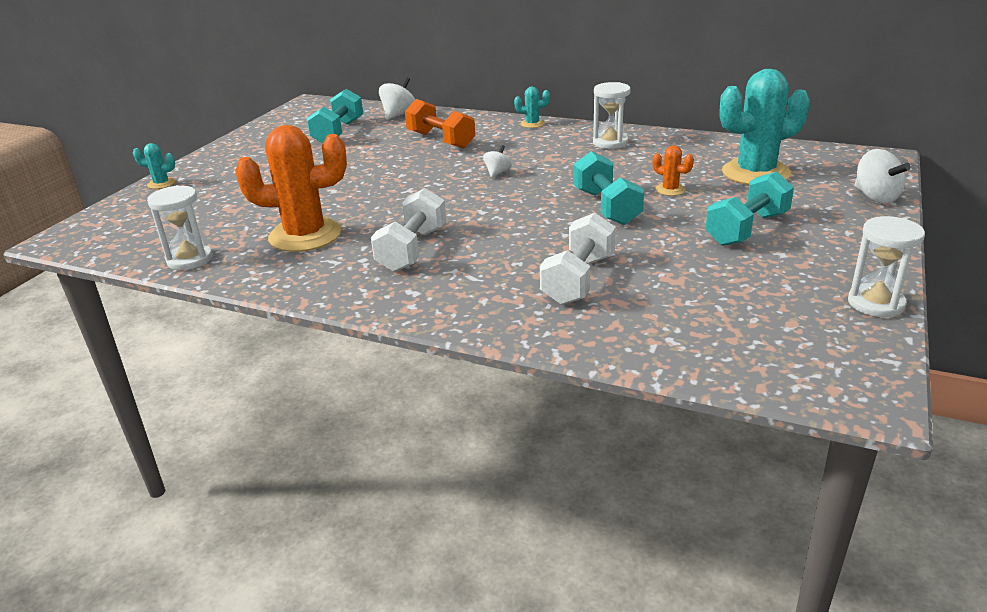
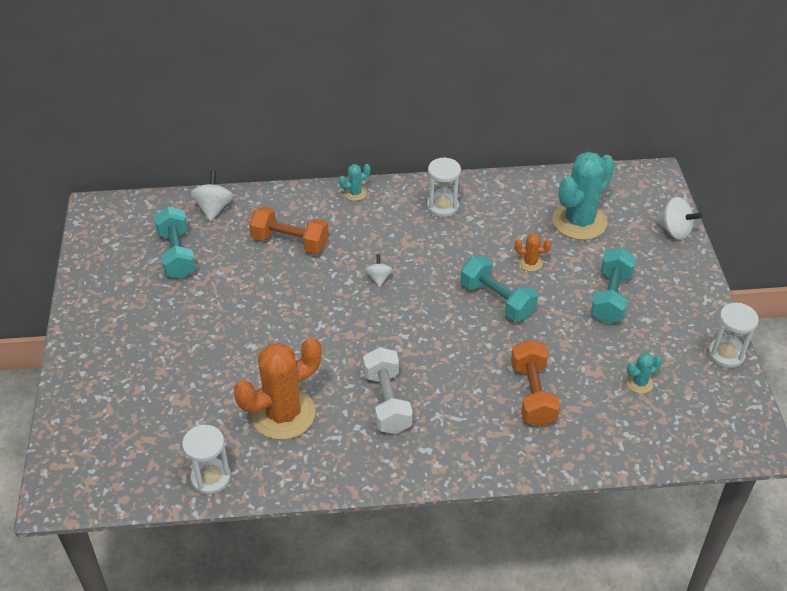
camera: 30 degrees left, 15 degrees up
turquoise cactus [133,143,175,189] -> turquoise cactus moved to [626,353,662,393]
white dumbbell [540,213,616,305] -> orange dumbbell [511,339,560,427]

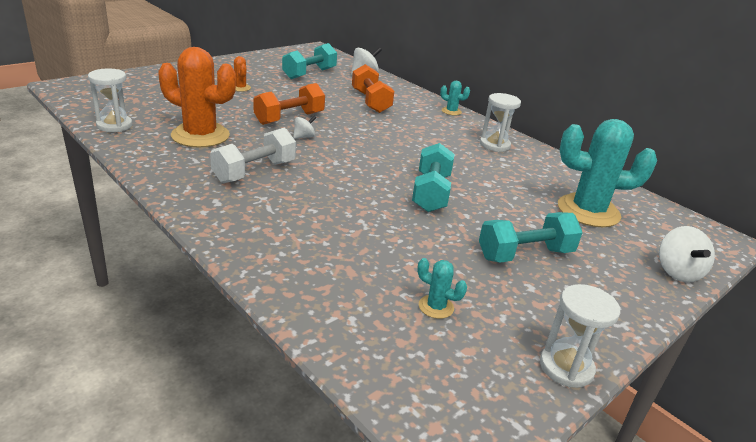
camera: 50 degrees right, 15 degrees down
white spinning top [365,254,392,288] -> white spinning top moved to [293,115,317,139]
orange dumbbell [511,339,560,427] -> orange dumbbell moved to [253,83,325,125]
orange cactus [515,233,552,272] -> orange cactus moved to [234,56,251,92]

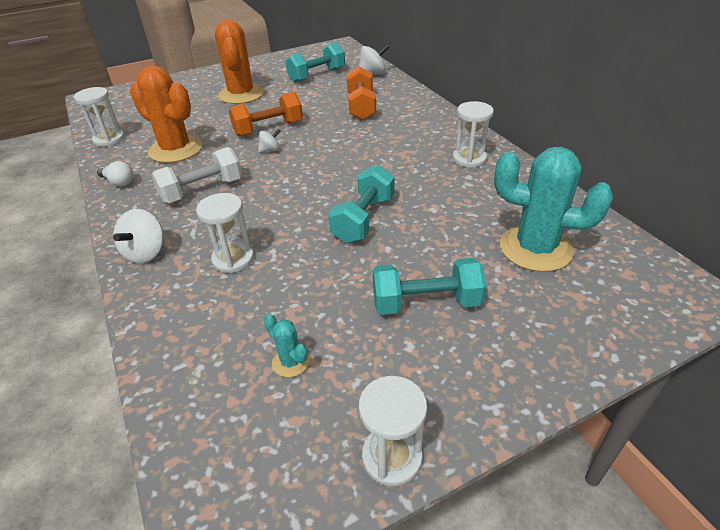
camera: 20 degrees right, 10 degrees up
orange cactus [234,56,251,92] -> orange cactus [215,20,264,104], size x2.31
turquoise cactus [440,81,470,115] -> none
white spinning top [659,226,715,282] -> white spinning top moved to [113,209,163,264]
none -> white light bulb [97,161,133,186]
none -> white hourglass [196,193,254,273]

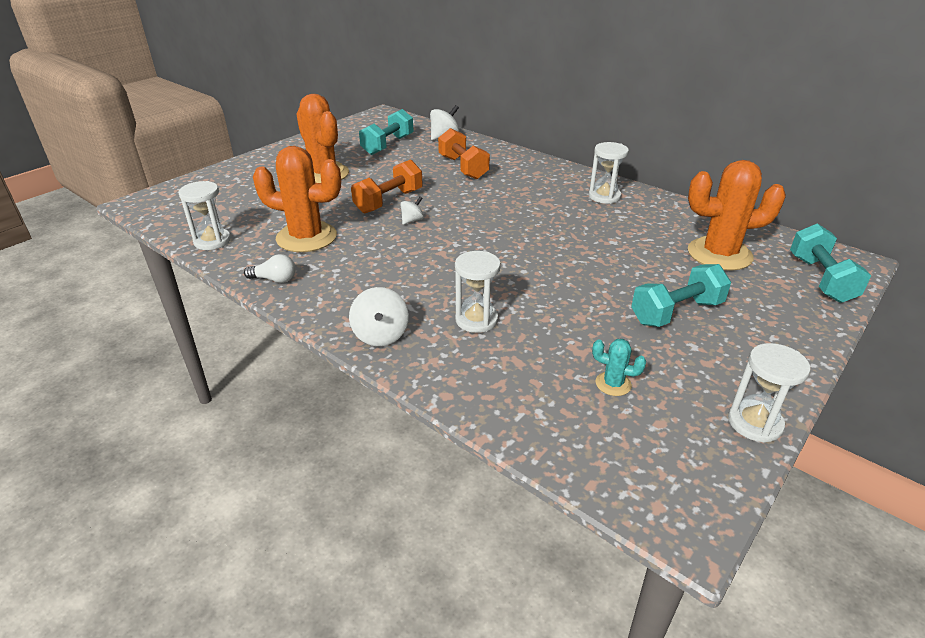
camera: 25 degrees left, 5 degrees down
white dumbbell [151,147,242,203] -> none
turquoise dumbbell [328,165,395,243] -> turquoise dumbbell moved to [790,223,871,303]
turquoise cactus [494,147,613,272] -> orange cactus [688,160,786,271]

